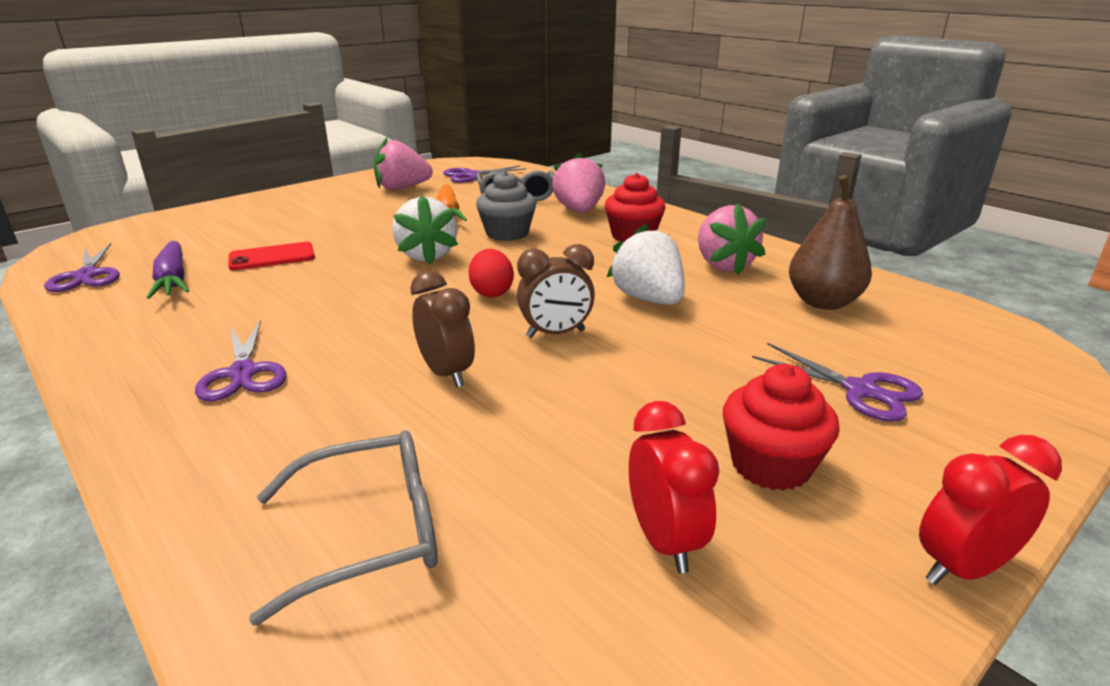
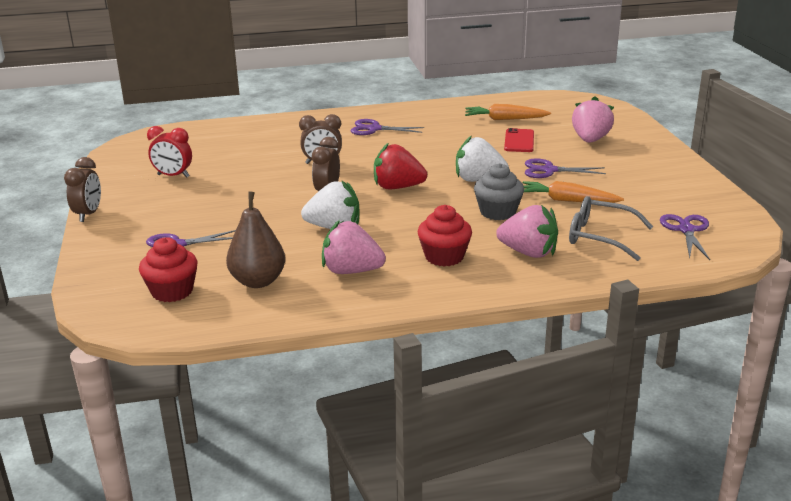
camera: 120 degrees right, 0 degrees up
purple scissors [44,243,120,292] -> purple scissors moved to [525,159,606,178]
purple carrot [147,241,189,299] -> orange carrot [465,104,551,120]
grey glasses [249,430,438,626] -> none
pink strawberry [374,138,433,190] -> pink strawberry moved to [572,96,614,143]
red egg [468,249,514,298] -> red strawberry [374,143,427,189]
red cupcake [723,364,840,491] -> red cupcake moved to [139,237,198,302]
red clock [919,435,1062,585] -> brown clock [64,157,101,222]

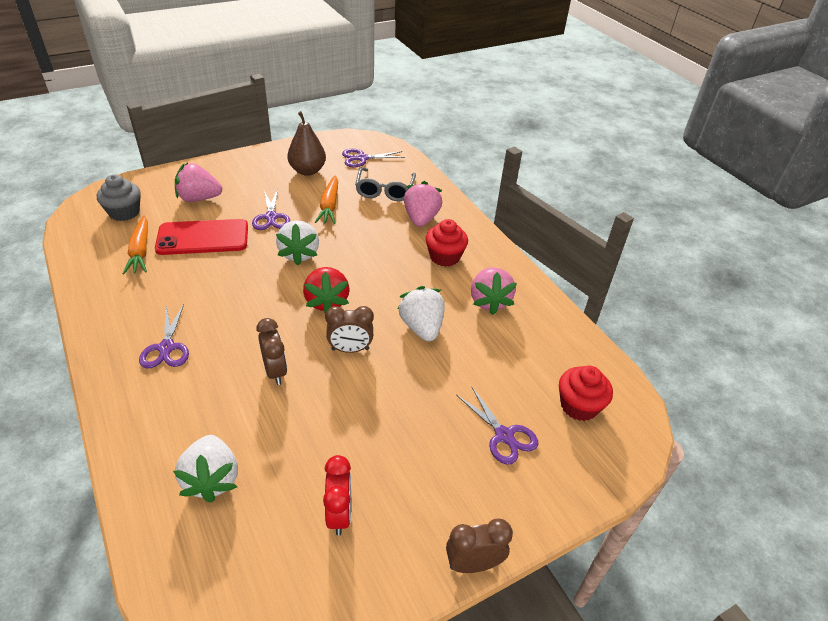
camera: 110 degrees left, 15 degrees up
brown pear [226,191,285,288] -> brown pear moved to [287,111,326,176]
grey cupcake [474,163,524,220] -> grey cupcake moved to [97,175,141,221]
red phone [504,128,534,152] -> red phone [155,219,248,255], size x1.68
none -> white strawberry [173,435,238,503]

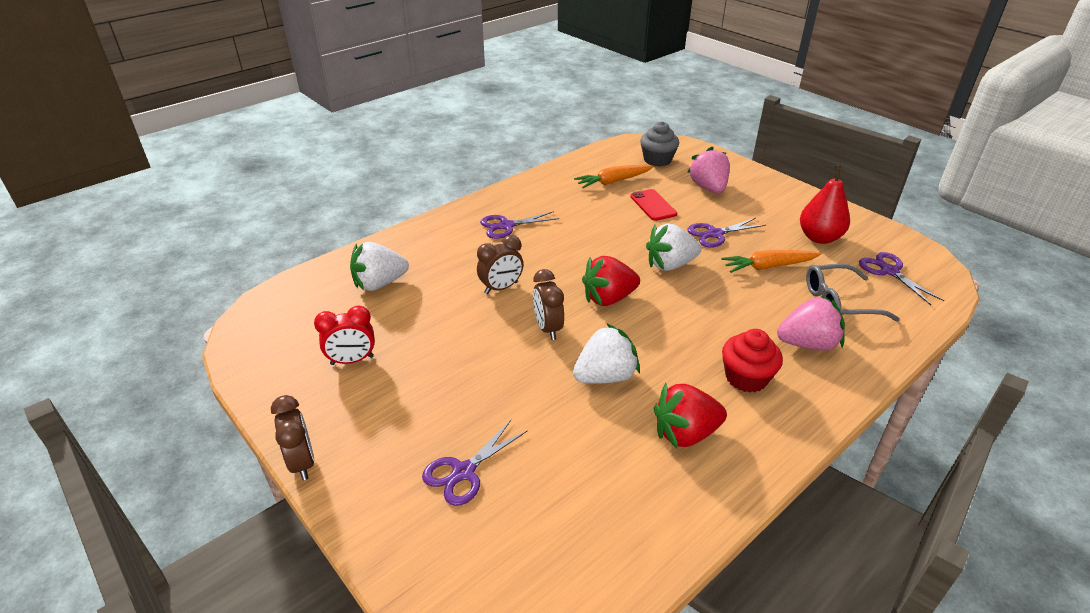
camera: 80 degrees right, 5 degrees down
red phone [155,219,248,255] -> red phone [630,189,677,221], size x0.60
brown pear [287,111,326,176] -> red pear [800,165,850,244]
pink strawberry [471,267,517,315] -> red strawberry [654,383,727,449]
red cupcake [559,366,613,421] -> none

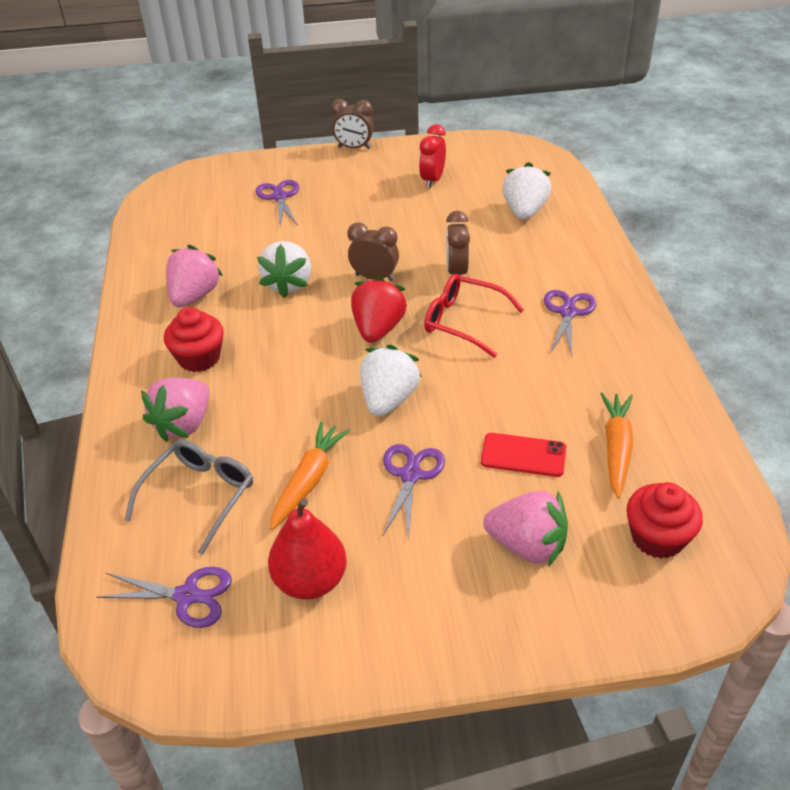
camera: 125 degrees right, 5 degrees up
grey cupcake [640,121,679,167] -> red cupcake [627,482,703,559]
red strawberry [654,383,727,449] -> pink strawberry [166,245,223,307]
none -> red glasses [424,274,524,358]

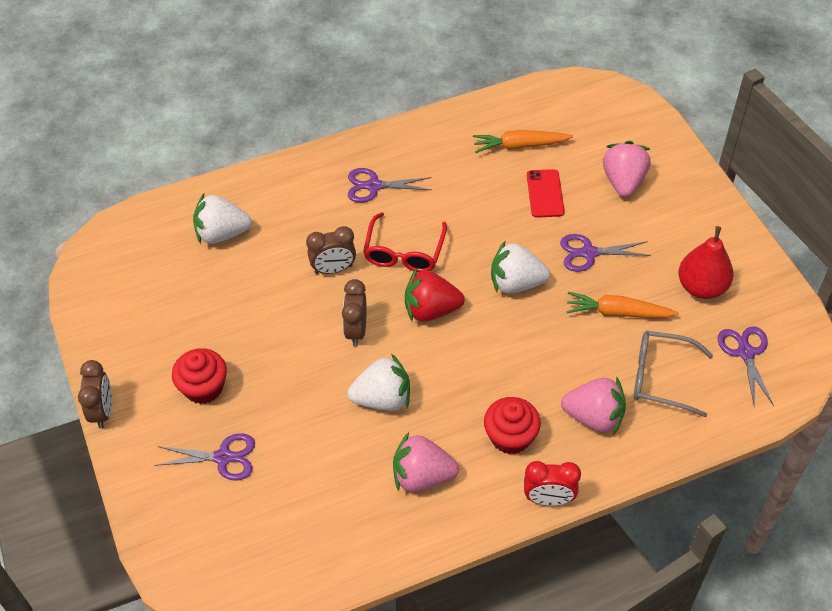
camera: 105 degrees left, 10 degrees up
purple scissors [256,180,299,226] -> purple scissors turned 150 degrees counterclockwise [154,433,255,480]
red clock [419,124,446,188] -> red clock moved to [524,461,581,506]
red cupcake [627,482,703,559] -> red cupcake moved to [172,348,227,404]

